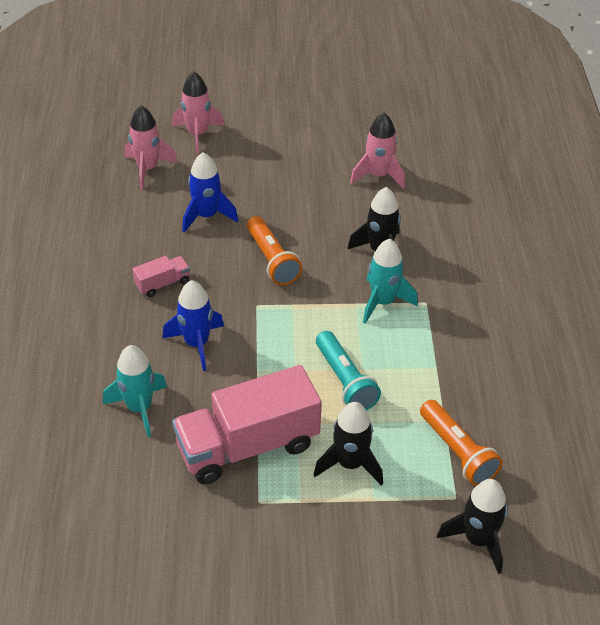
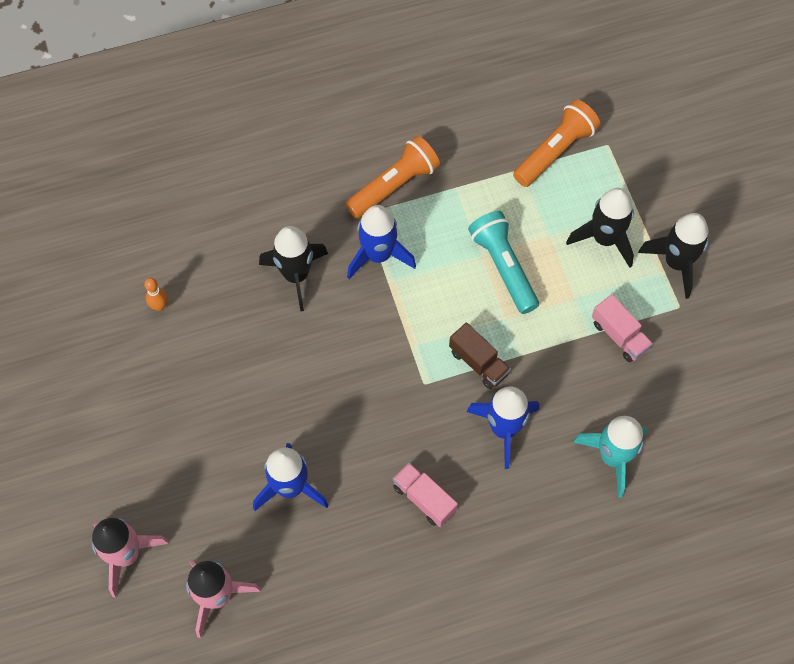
camera: 105 degrees left, 20 degrees up
pink truck [172,365,322,484] -> pink truck [592,294,653,362], size x0.44
orange flashlight [247,216,302,285] -> orange flashlight moved to [345,136,440,219]
turquoise flashlight [316,331,381,410] -> turquoise flashlight turned 75 degrees counterclockwise [468,211,539,314]
pink rocket [350,112,405,189] -> orange bowling pin [144,278,168,311]
turquoise rocket [363,239,418,324] -> blue rocket [347,205,416,279]
black rocket [437,479,508,574] -> black rocket moved to [638,213,709,299]
none -> brown truck [449,322,511,389]

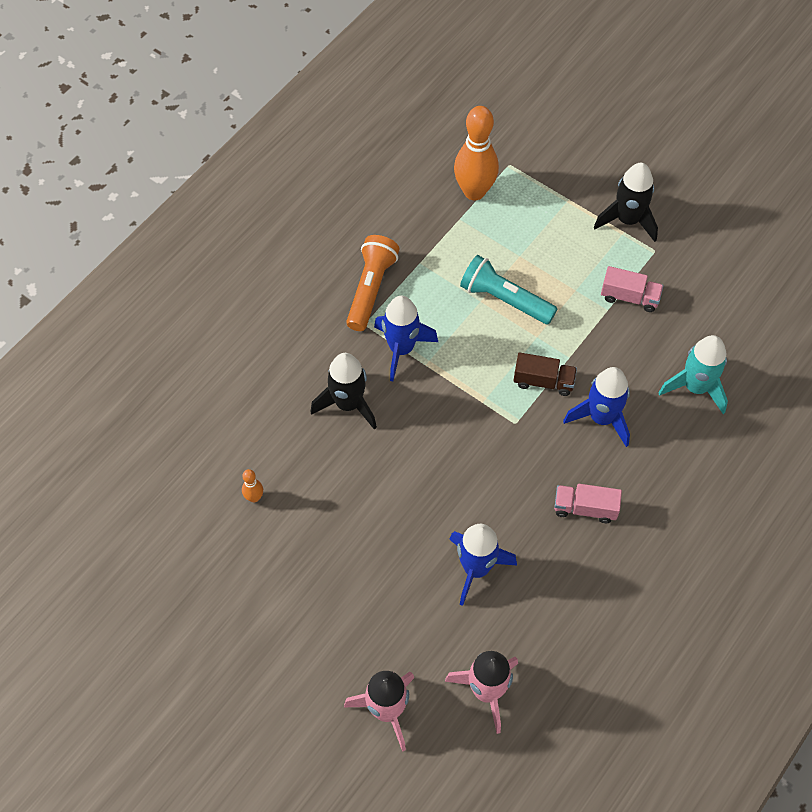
camera: 35 degrees left, 5 degrees down
orange flashlight [513,100,600,187] -> orange bowling pin [454,106,499,200]
black rocket [566,188,634,268] -> none

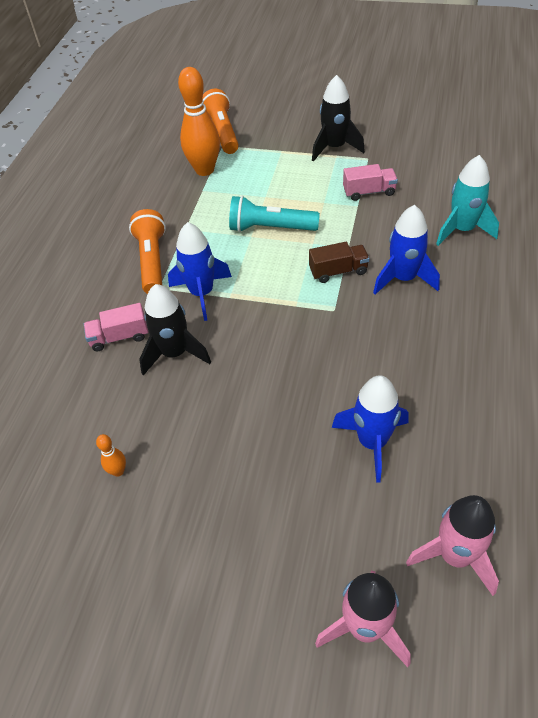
camera: 20 degrees left, 10 degrees down
pink truck [554,484,622,523] -> pink truck moved to [84,303,148,352]
none -> orange flashlight [202,88,239,154]

